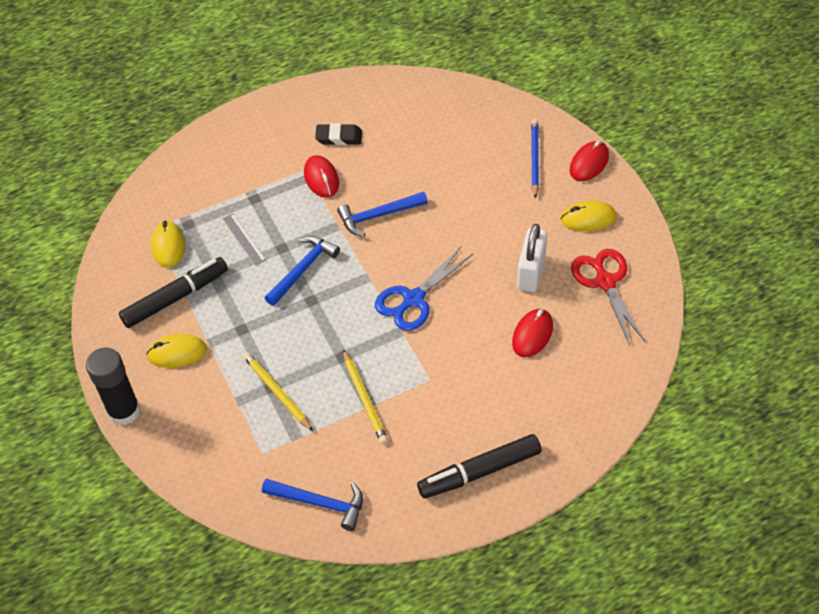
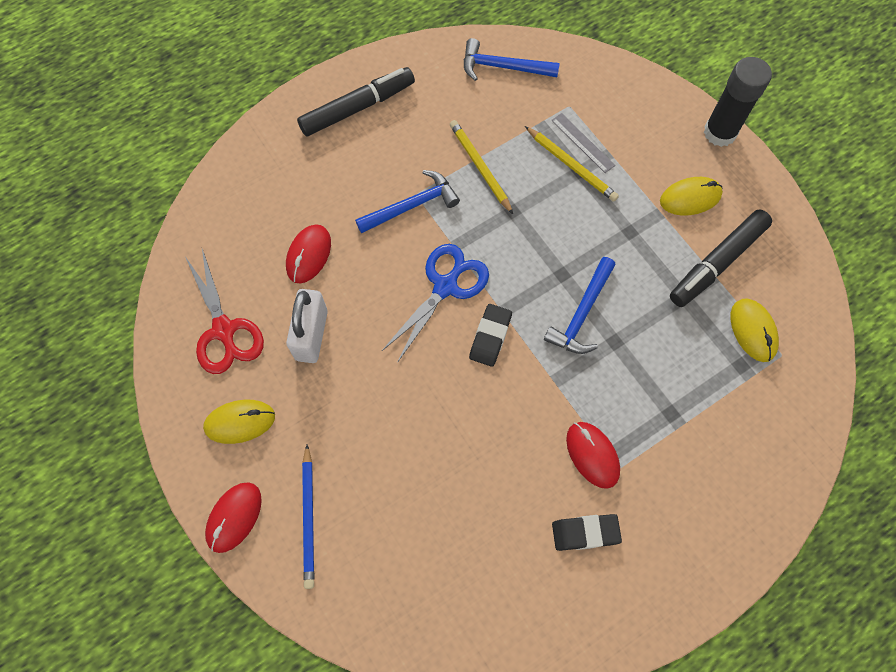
camera: 170 degrees right, 15 degrees up
grey ruler [223,213,266,266] -> grey ruler moved to [551,113,615,173]
blue hammer [337,192,428,236] -> blue hammer moved to [355,170,460,233]
none -> black eraser [469,304,512,367]

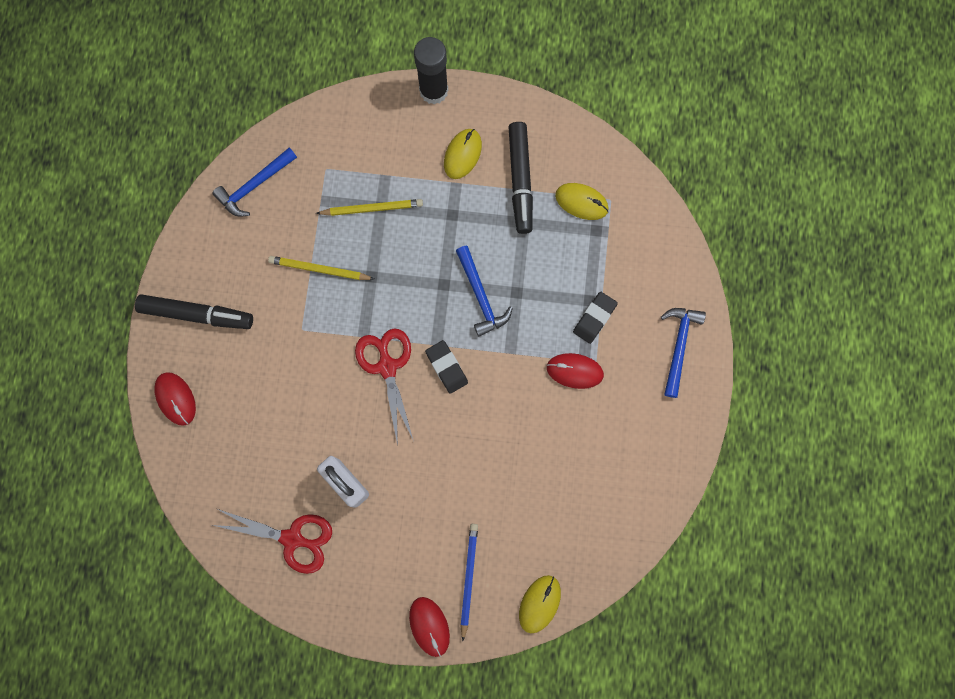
camera: 50 degrees left, 10 degrees up
yellow mouse [203,400,275,444] -> yellow mouse moved to [519,575,561,633]
red mouse [286,224,331,283] -> red mouse moved to [154,372,196,426]
black marker [297,67,415,137] -> black marker turned 90 degrees clockwise [135,294,253,329]
blue pencil [302,445,314,589] -> blue pencil turned 120 degrees counterclockwise [460,524,478,641]
blue hammer [355,170,460,233] -> blue hammer moved to [661,308,706,398]
blue scissors [382,244,489,363] -> red scissors [355,328,413,446]
grey ruler [551,113,615,173] -> none
black eraser [552,514,622,551] -> black eraser moved to [573,292,618,344]

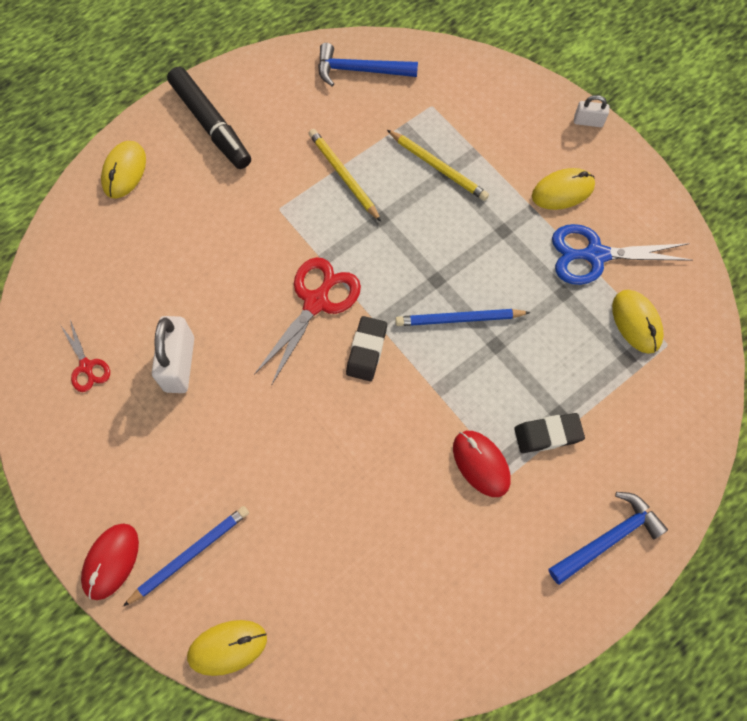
camera: 45 degrees right, 10 degrees down
red mouse [154,372,196,426] -> yellow mouse [101,141,146,198]
red scissors [213,509,332,574] -> red scissors [61,320,110,392], size x0.55
black glue stick [414,37,448,105] -> white padlock [574,95,609,127]
blue hammer [456,246,513,337] -> blue pencil [395,309,531,326]
black marker [509,122,533,234] -> blue scissors [552,224,693,285]

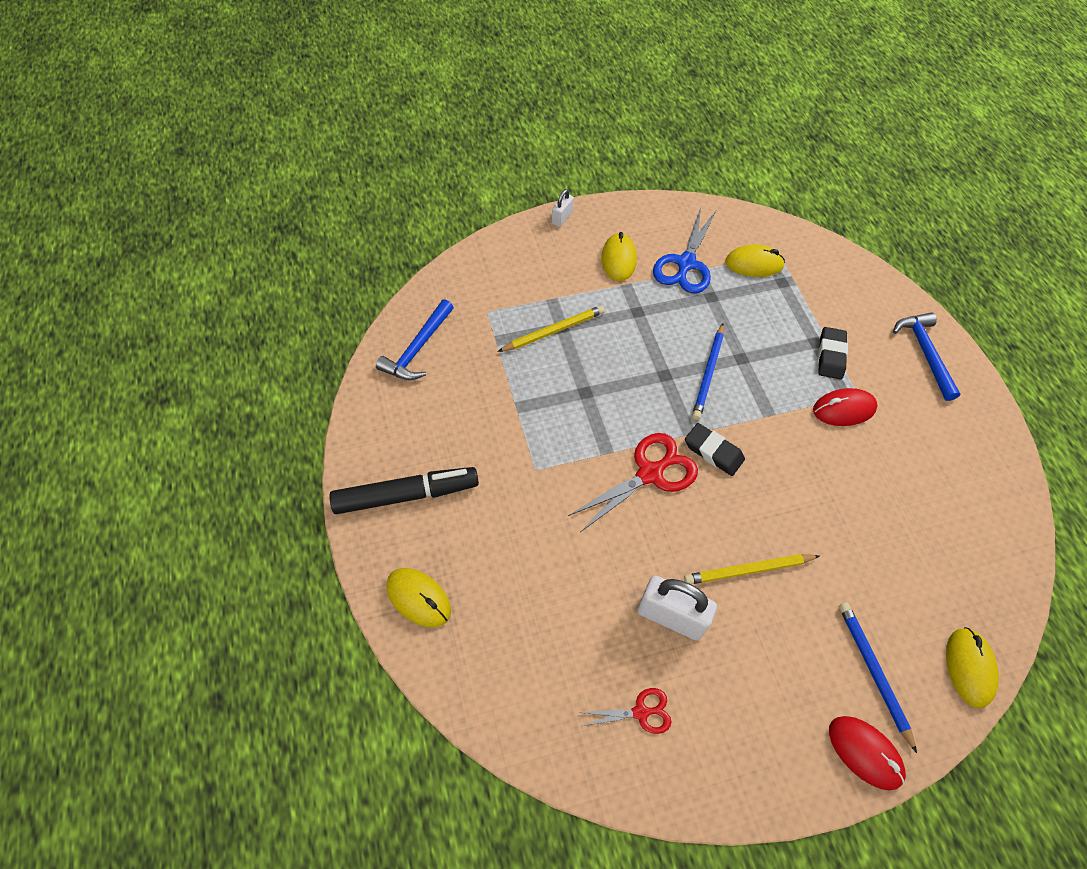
camera: 70 degrees left, 10 degrees down
red scissors [254,257,361,386] -> red scissors turned 90 degrees clockwise [568,433,698,532]
yellow pencil [308,129,381,222] -> yellow pencil moved to [684,554,819,584]

